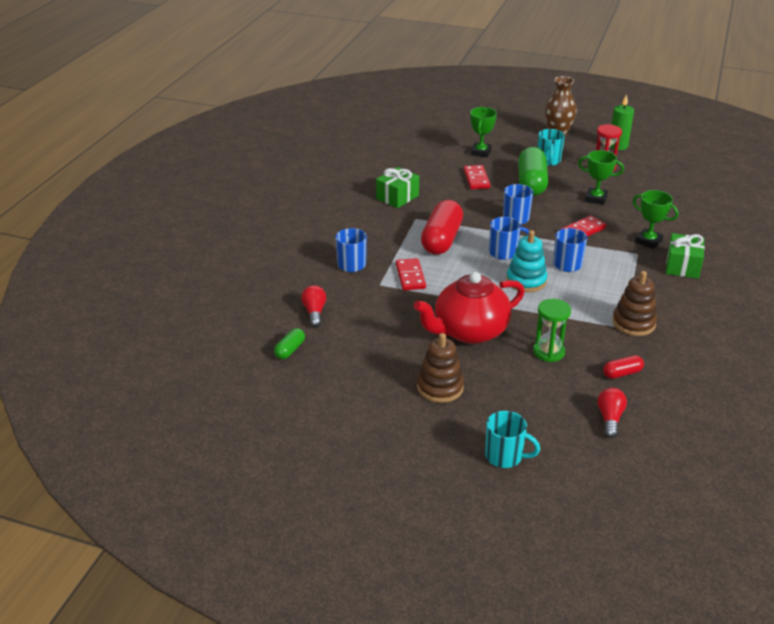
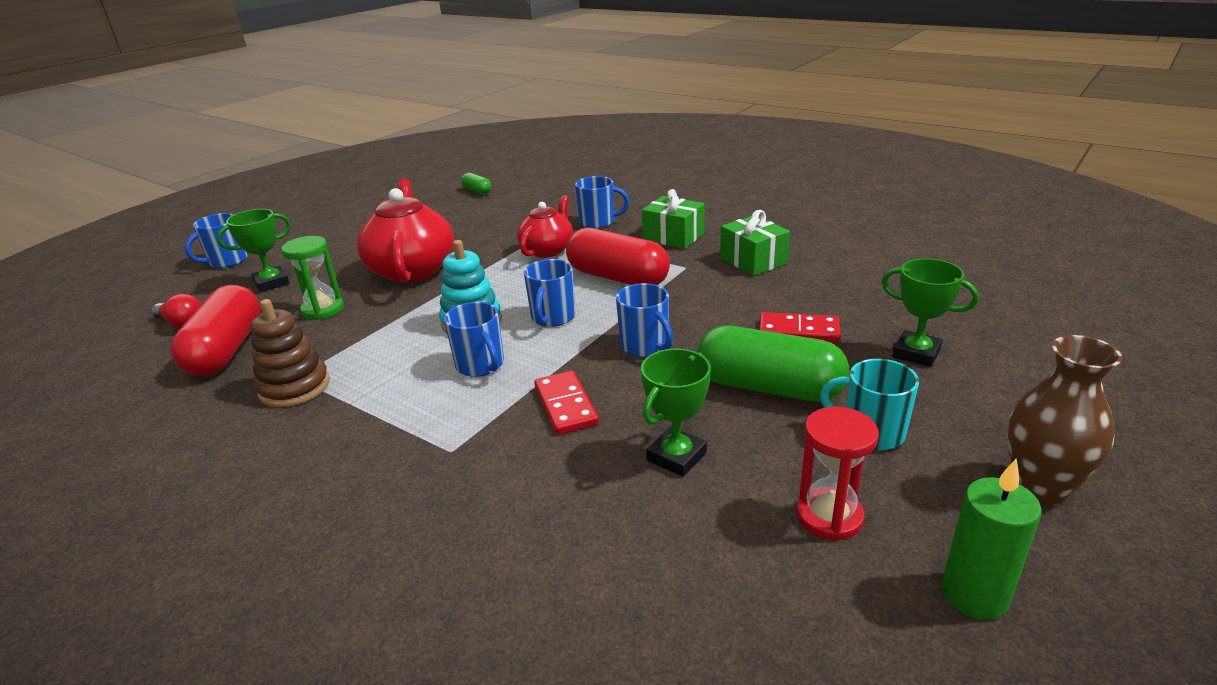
camera: 110 degrees right, 5 degrees down
red light bulb [301,285,326,327] -> none
red domino [396,258,426,290] -> red teapot [517,195,573,258]
brown stacking toy [417,333,464,403] -> none
turquoise mug [485,411,540,468] -> blue mug [185,213,248,268]
red capsule [603,355,644,379] -> red capsule [171,285,261,376], size x2.13
green trophy [633,190,678,249] -> green trophy moved to [217,209,291,292]
green gift [666,233,705,279] -> green gift moved to [642,189,704,249]

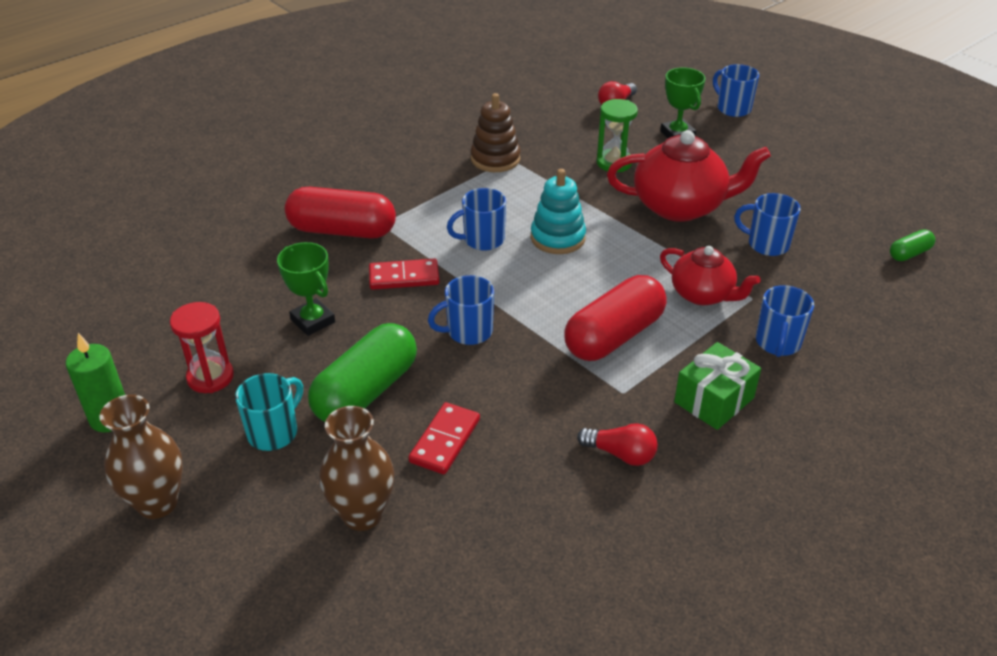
camera: 100 degrees right, 10 degrees up
red capsule [171,285,261,376] -> red capsule moved to [285,187,396,239]
blue mug [524,259,575,327] -> blue mug moved to [734,193,801,256]
green gift [720,210,790,276] -> red light bulb [577,423,658,466]
green trophy [882,258,979,367] -> brown vase [319,406,394,531]

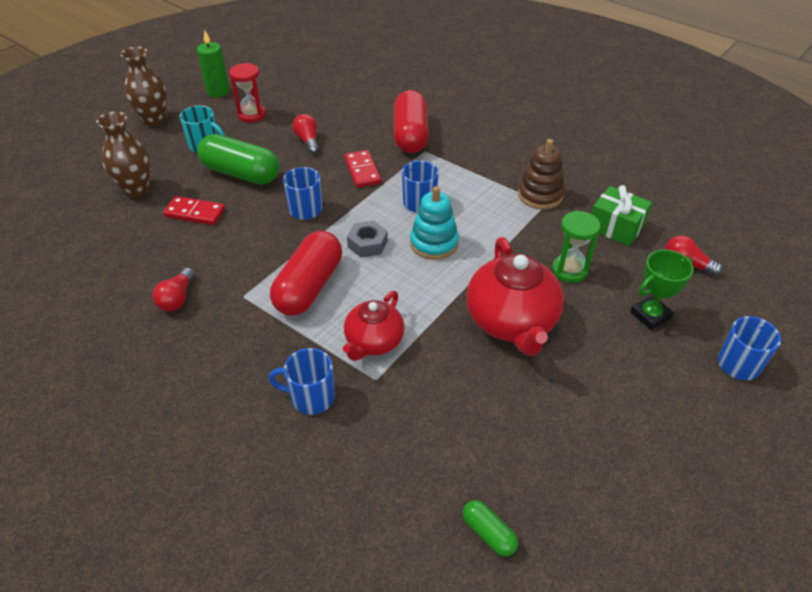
camera: 80 degrees right, 5 degrees up
green trophy [277,242,335,336] -> red light bulb [292,114,319,154]
red capsule [564,275,667,361] -> red capsule turned 75 degrees clockwise [270,231,342,316]
green gift [674,342,761,430] -> green gift moved to [592,185,652,246]
blue mug [734,193,801,256] -> none
none -> grey nut [347,221,388,258]

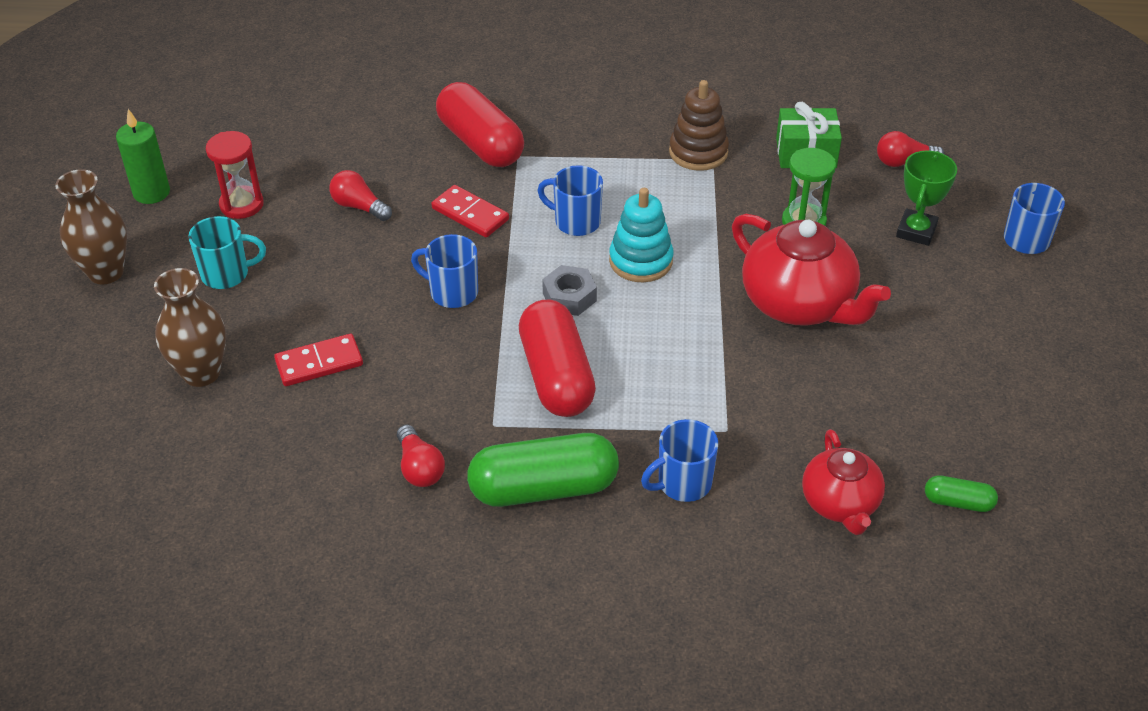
camera: 35 degrees left, 0 degrees up
green capsule [197,134,279,185] -> green capsule moved to [467,433,619,507]
red teapot [343,291,405,361] -> red teapot moved to [802,429,885,535]

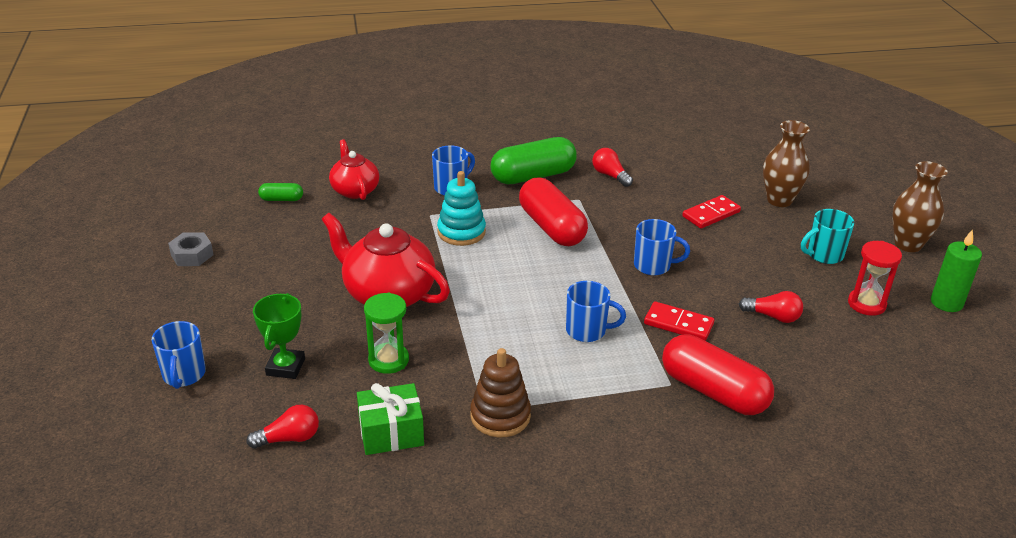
camera: 165 degrees right, 10 degrees down
grey nut [542,265,597,316] -> grey nut moved to [168,232,213,266]
turquoise stacking toy [609,188,673,282] -> turquoise stacking toy moved to [437,171,486,246]

